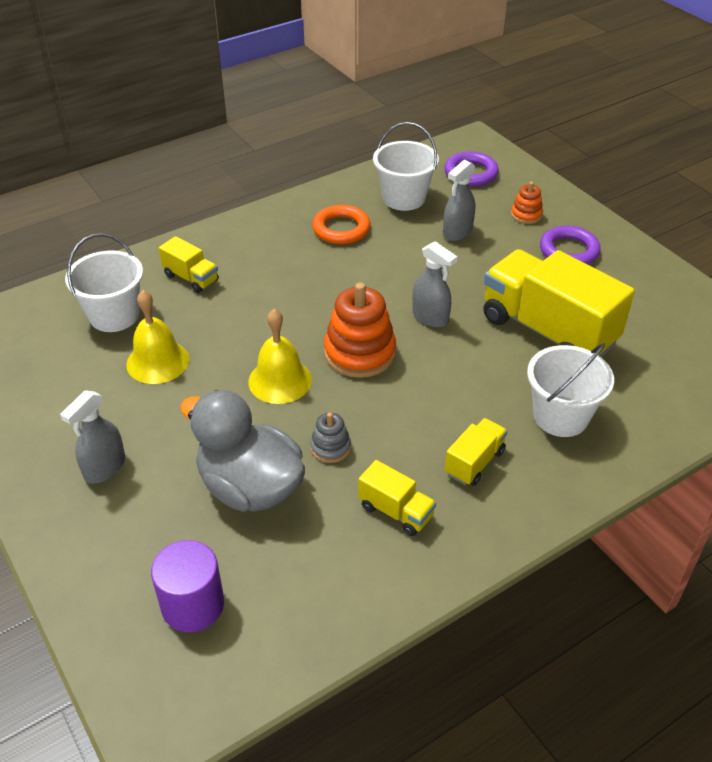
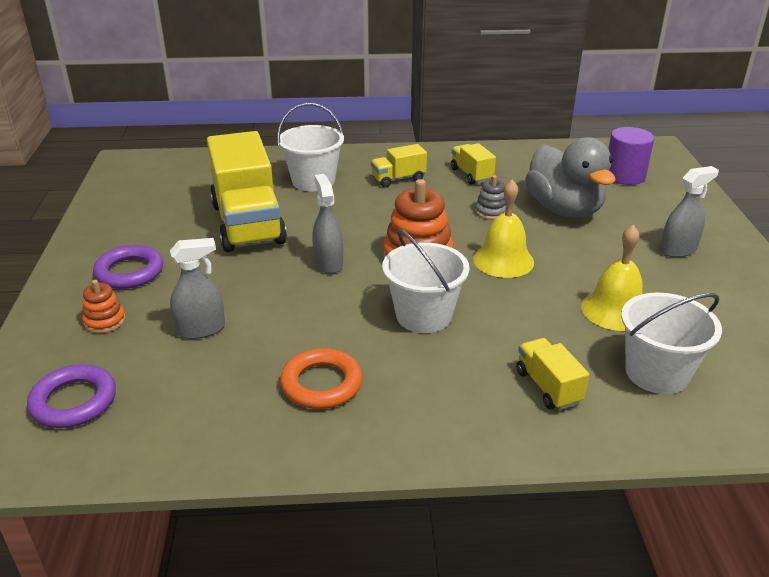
camera: 150 degrees left, 10 degrees down
white bucket [373,122,439,211] -> white bucket moved to [382,229,470,333]

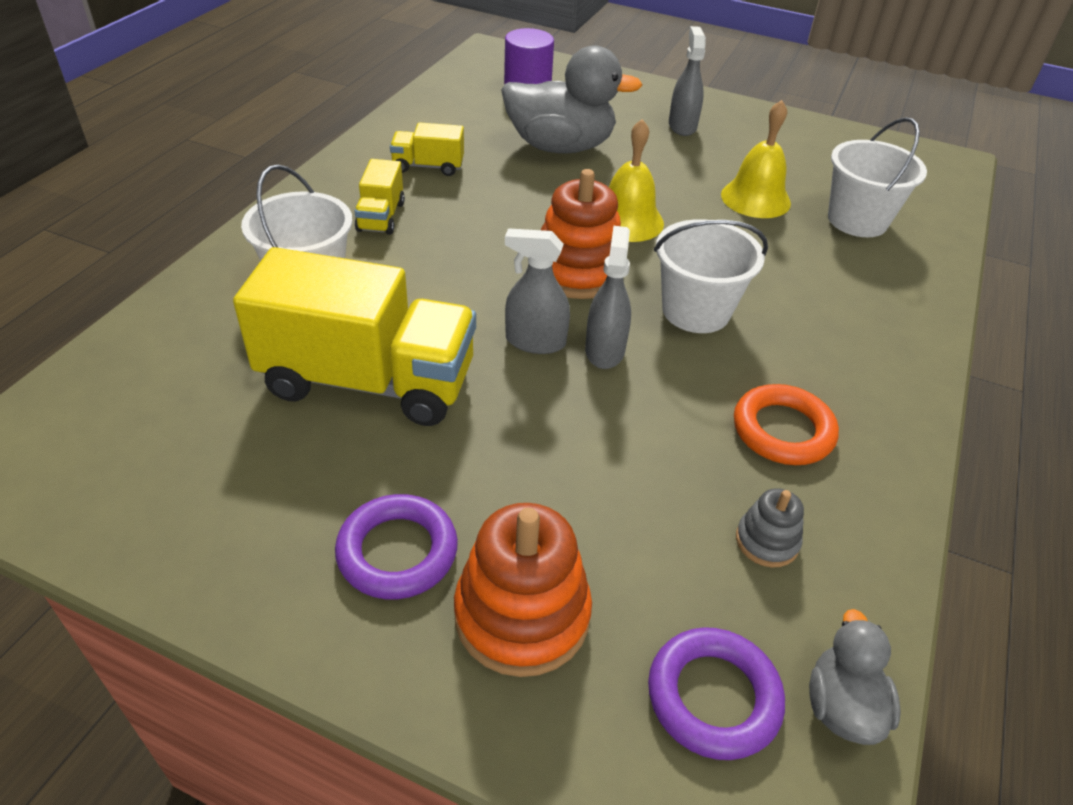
camera: 65 degrees left, 10 degrees up
orange stacking toy [82,280,126,333] -> orange stacking toy [454,503,592,677], size x1.96
grey spray bottle [170,238,225,339] -> grey spray bottle moved to [585,226,631,369]
grey stacking toy [475,175,506,220] -> grey stacking toy moved to [736,488,804,567]
yellow truck [516,338,589,410] -> none
none -> grey duck [809,609,901,745]

